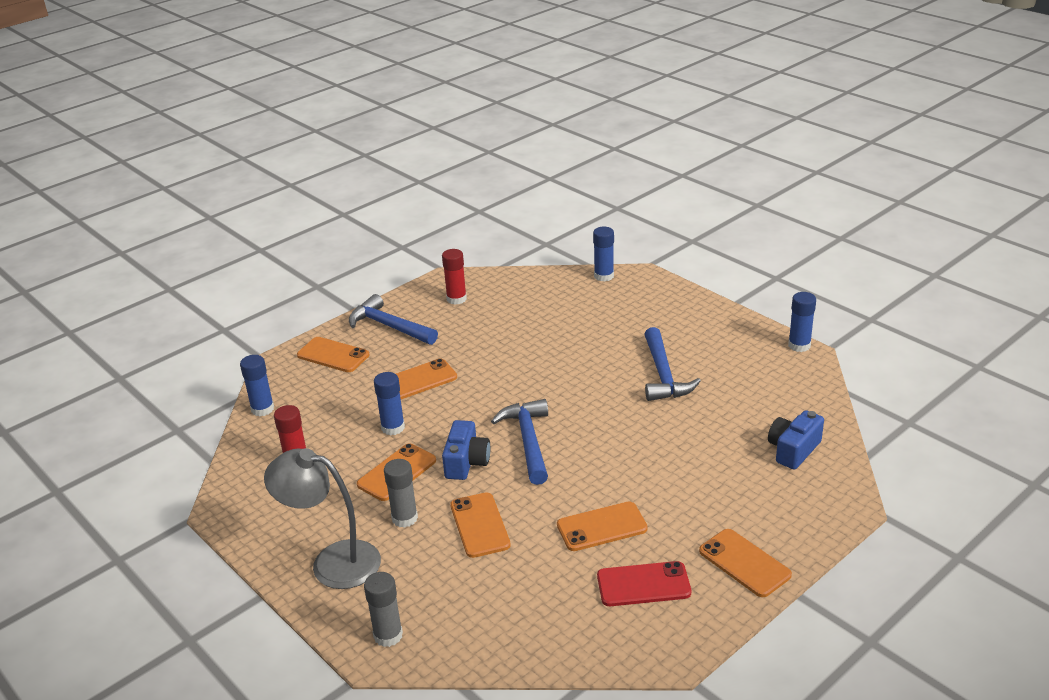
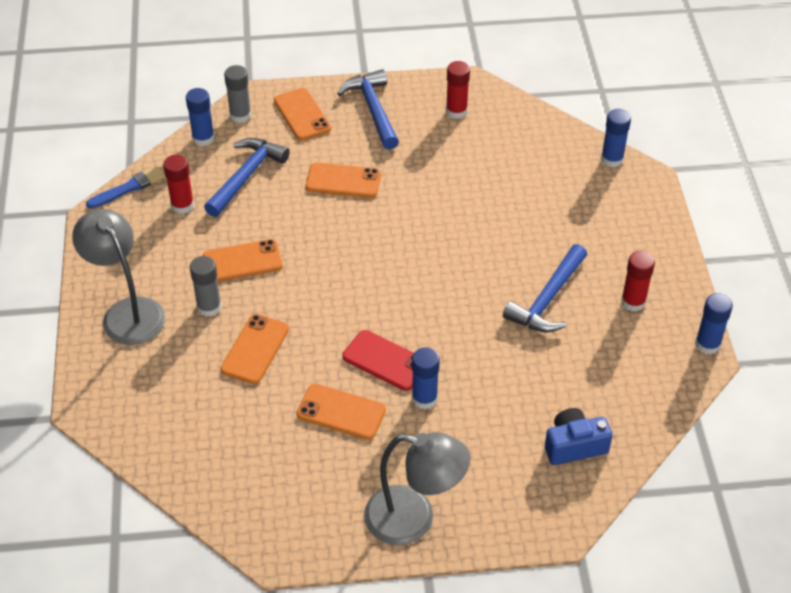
camera: 35 degrees right, 15 degrees up
grey glue stick [364,572,403,647] -> grey glue stick moved to [224,65,251,123]
blue glue stick [374,372,405,435] -> blue glue stick moved to [412,347,440,409]
blue camera [442,420,490,480] -> none
blue hammer [491,399,548,485] -> blue hammer moved to [204,138,290,217]
red phone [597,561,691,606] -> red phone moved to [343,330,414,391]
orange phone [699,529,792,597] -> grey lamp [364,432,470,545]
none -> blue brush [86,166,166,209]
none -> red glue stick [621,251,655,312]

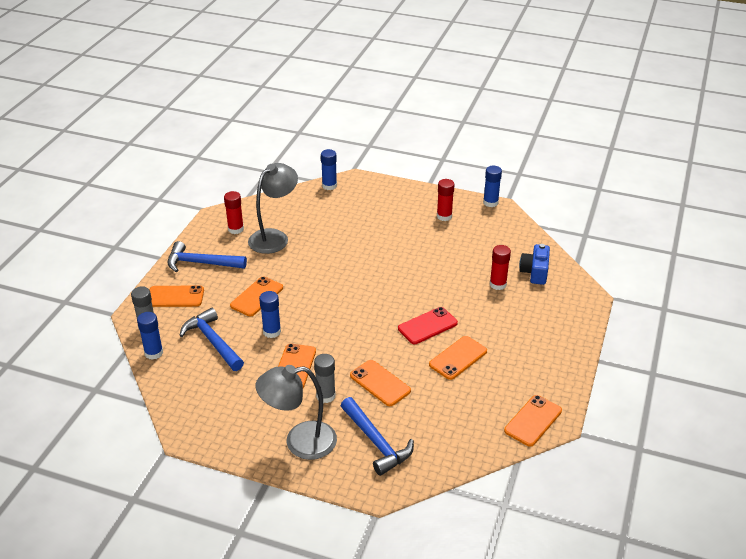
camera: 65 degrees left, 10 degrees down
blue brush [86,166,166,209] -> none
red glue stick [163,154,194,214] -> red glue stick moved to [490,245,511,290]
grey lamp [364,432,470,545] -> grey lamp moved to [248,163,298,254]
blue glue stick [412,347,440,409] -> blue glue stick moved to [259,291,281,338]
blue hammer [503,244,587,333] -> blue hammer moved to [341,397,414,476]
none -> orange phone [504,395,562,447]

